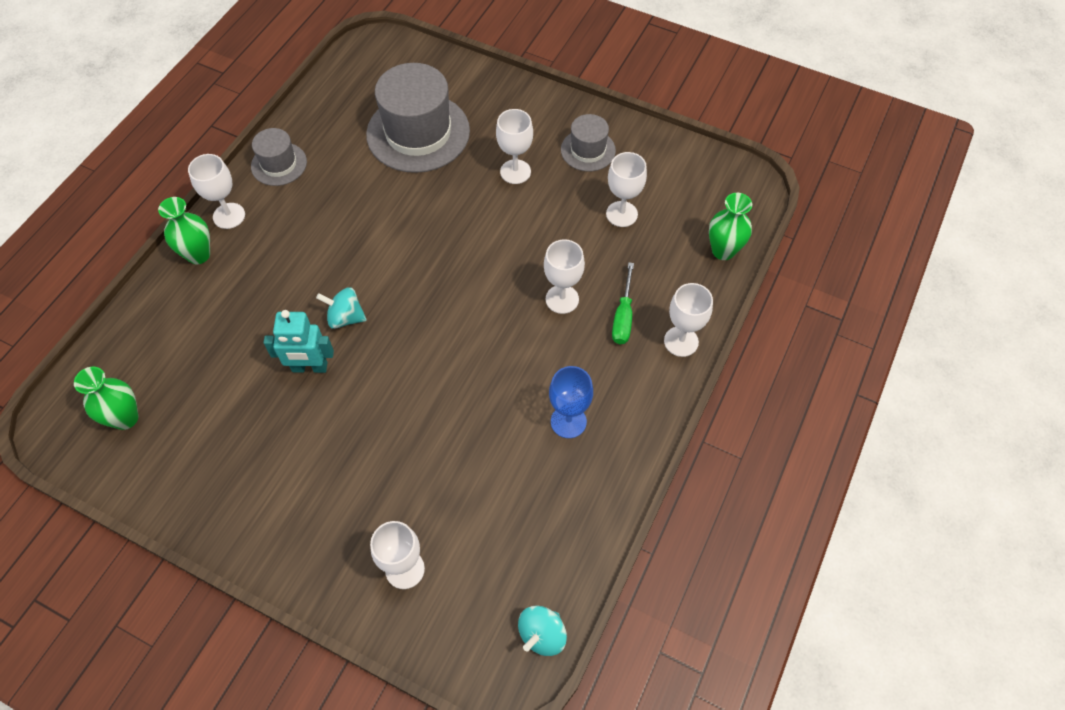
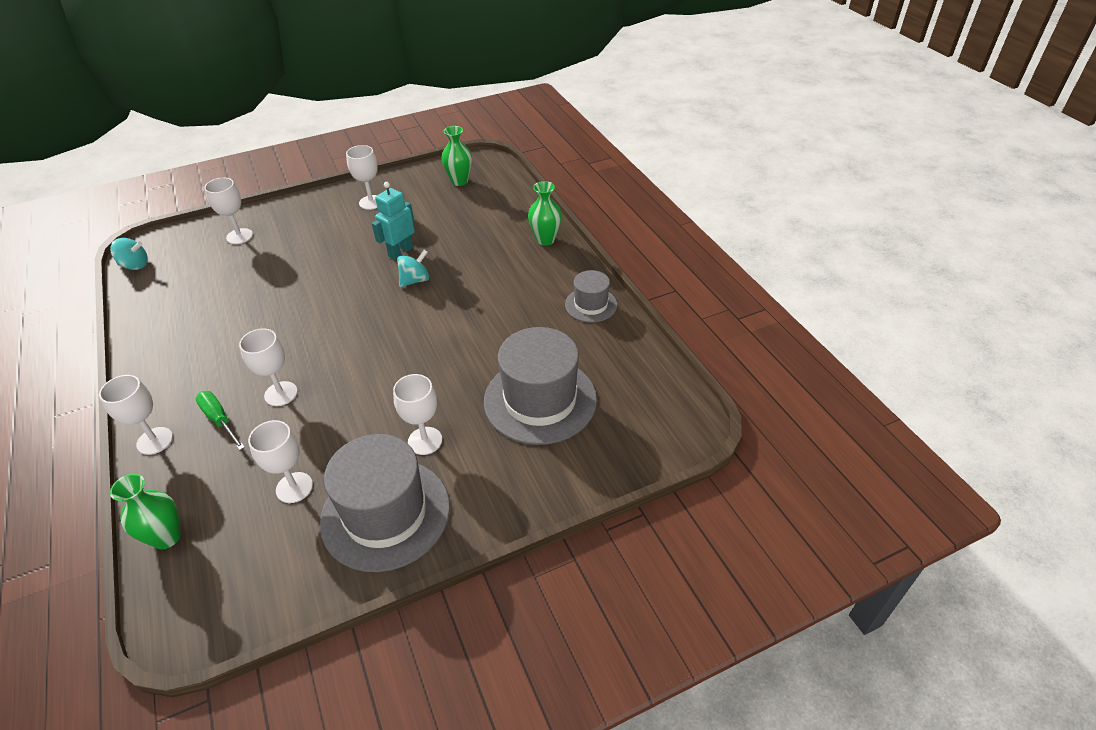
camera: 130 degrees right, 15 degrees down
white goblet [188,154,245,229] -> white goblet moved to [346,145,378,210]
turquoise spinning top [518,606,567,656] -> turquoise spinning top turned 105 degrees clockwise [110,238,148,270]
blue goblet [549,366,593,438] -> none
grey hat [561,114,616,171] -> grey hat [320,434,450,572], size x1.90

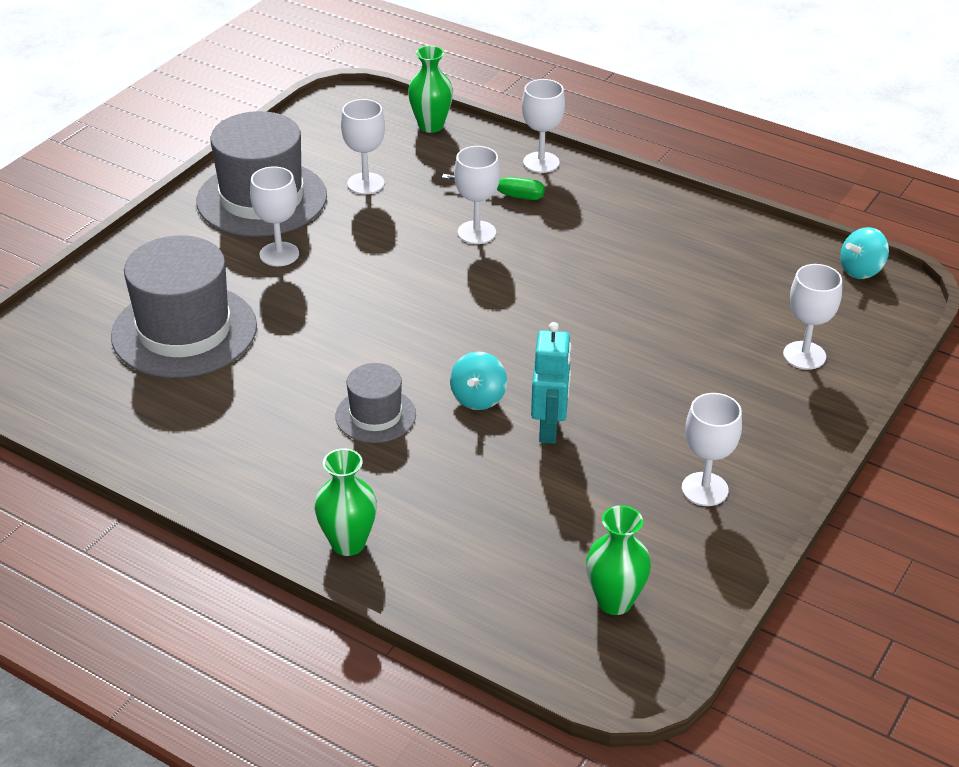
camera: 145 degrees right, 5 degrees down
grey hat [565,270,617,323] -> grey hat moved to [336,363,416,443]

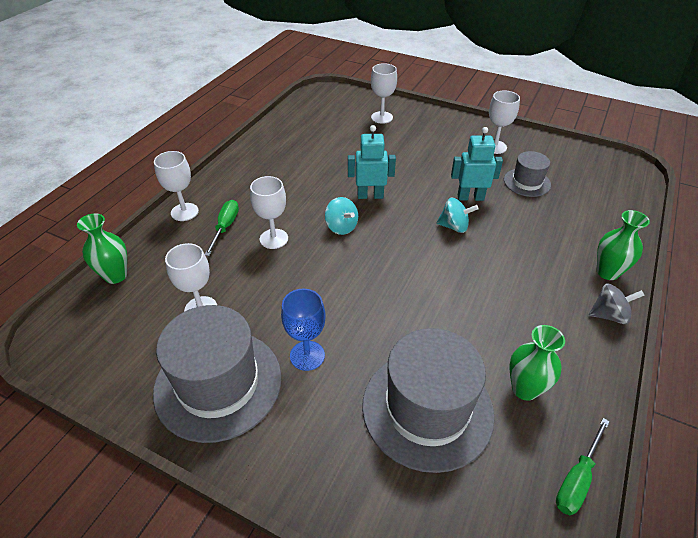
camera: 95 degrees left, 5 degrees up
white goblet [250,166,299,266] -> blue goblet [281,289,326,371]
grey hat [336,363,416,443] -> grey hat moved to [504,151,551,197]
green vase [586,505,651,615] -> green vase moved to [509,325,565,401]
turquoise spinning top [840,227,889,279] -> turquoise spinning top moved to [325,197,358,235]
none -> turquoise robot [348,125,396,199]
none -> green screwdriver [556,418,610,515]
none -> grey spinning top [589,284,645,324]

